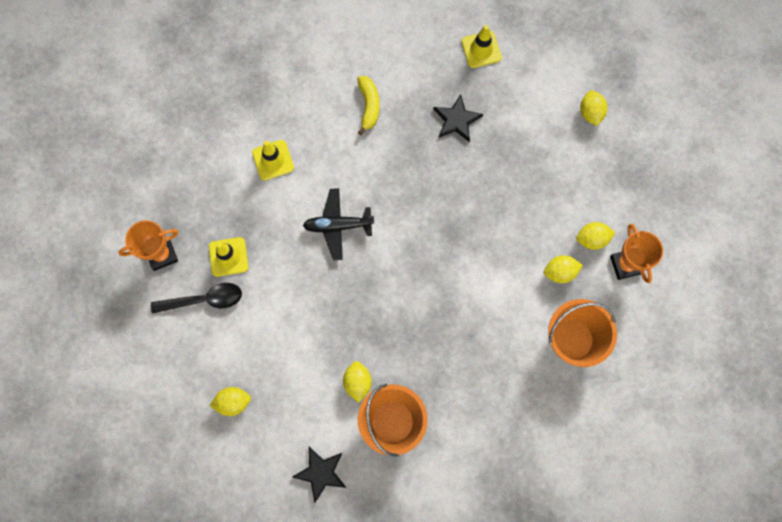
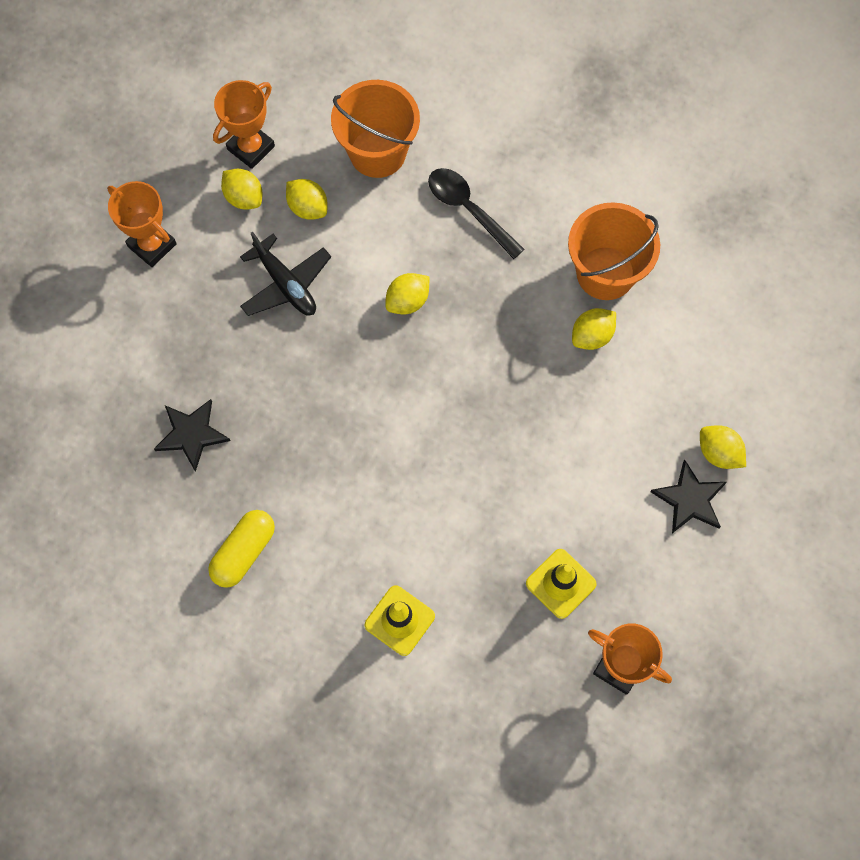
camera: 125 degrees left, 5 degrees down
black spoon [151,283,242,313] -> black spoon moved to [428,168,525,259]
black star [292,447,346,503] -> black star moved to [650,459,727,533]
black plane [303,188,374,260] -> black plane moved to [240,231,331,316]
yellow banana [358,76,380,135] -> yellow capsule [208,510,275,588]
yellow traffic cone [461,25,502,68] -> none
yellow lemon [580,90,608,126] -> yellow lemon moved to [385,273,429,314]
none -> orange trophy [107,181,177,267]

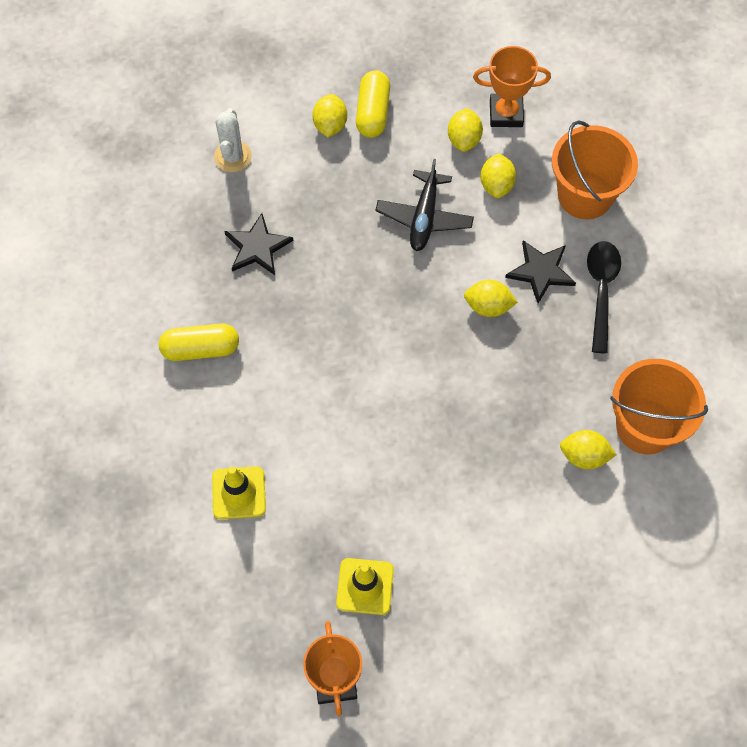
camera: 50 degrees right, 5 degrees down
orange trophy [107,181,177,267] -> yellow capsule [356,70,390,138]
black star [650,459,727,533] -> black star moved to [505,240,576,304]
yellow lemon [700,425,746,469] -> yellow lemon moved to [312,94,347,137]
none -> white cactus [214,108,252,172]

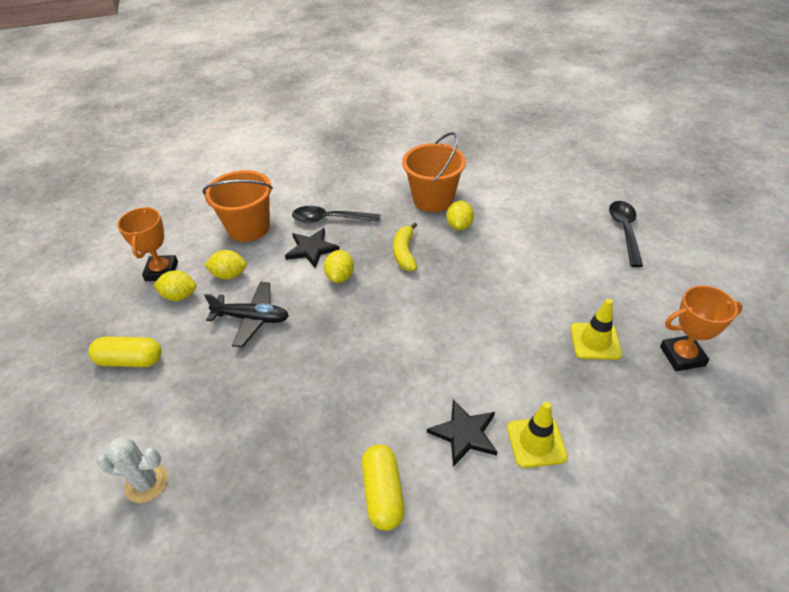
camera: 90 degrees left, 20 degrees down
black star [224,213,293,275] -> black star moved to [427,399,497,466]
yellow lemon [312,94,347,137] -> none
none -> yellow banana [393,222,417,271]
none -> black spoon [609,201,643,267]

